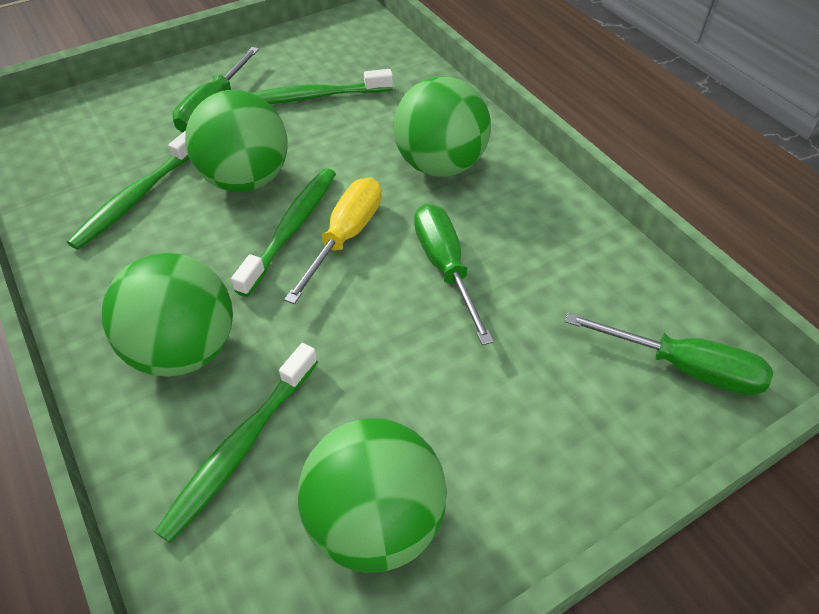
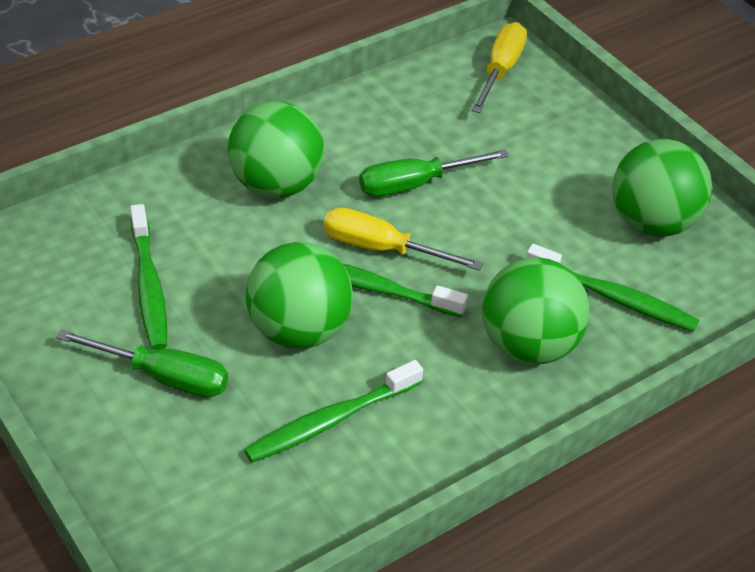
camera: 95 degrees left, 5 degrees down
green toothbrush [67,130,190,250] -> green toothbrush turned 120 degrees clockwise [244,360,423,463]
green screwdriver [565,312,773,395] -> yellow screwdriver [471,22,527,113]

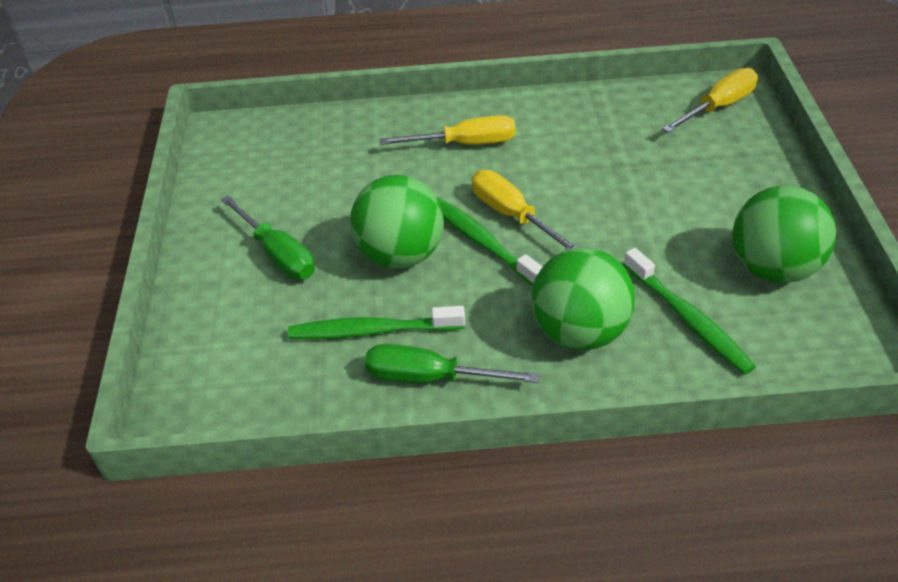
camera: 35 degrees right, 0 degrees up
green toothbrush [130,204,167,350] -> none
green ball [228,101,324,198] -> yellow screwdriver [380,115,515,145]
green screwdriver [359,149,509,197] -> green screwdriver moved to [365,344,539,383]

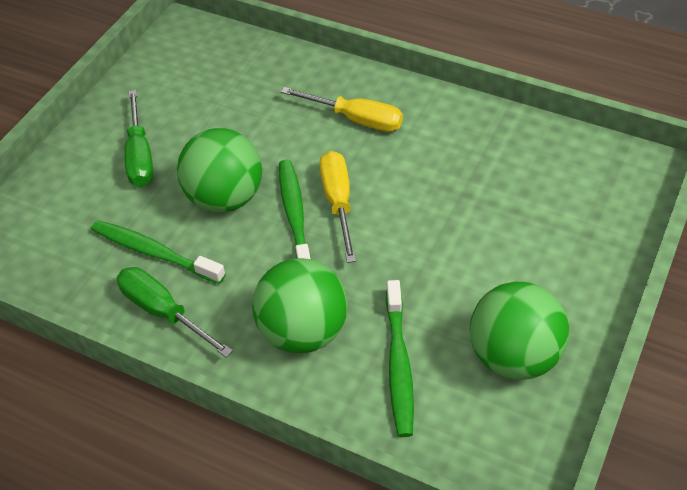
camera: 30 degrees right, 5 degrees up
yellow screwdriver [662,68,758,133] -> none

